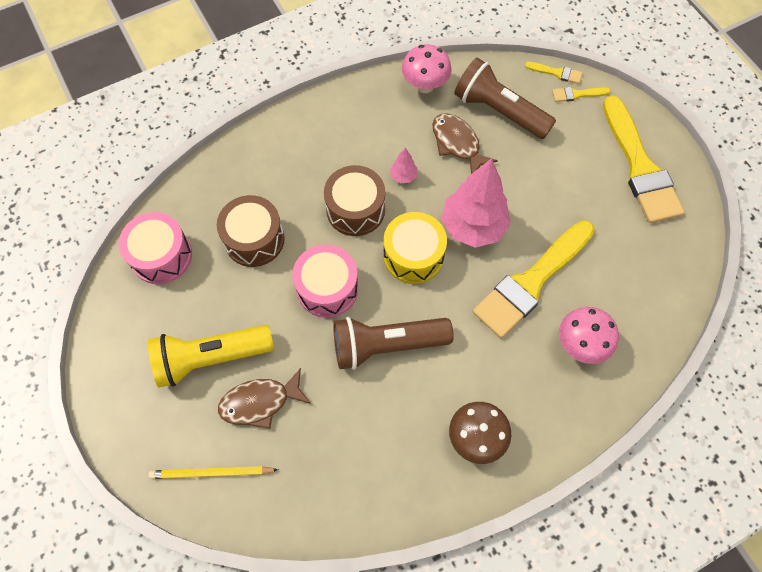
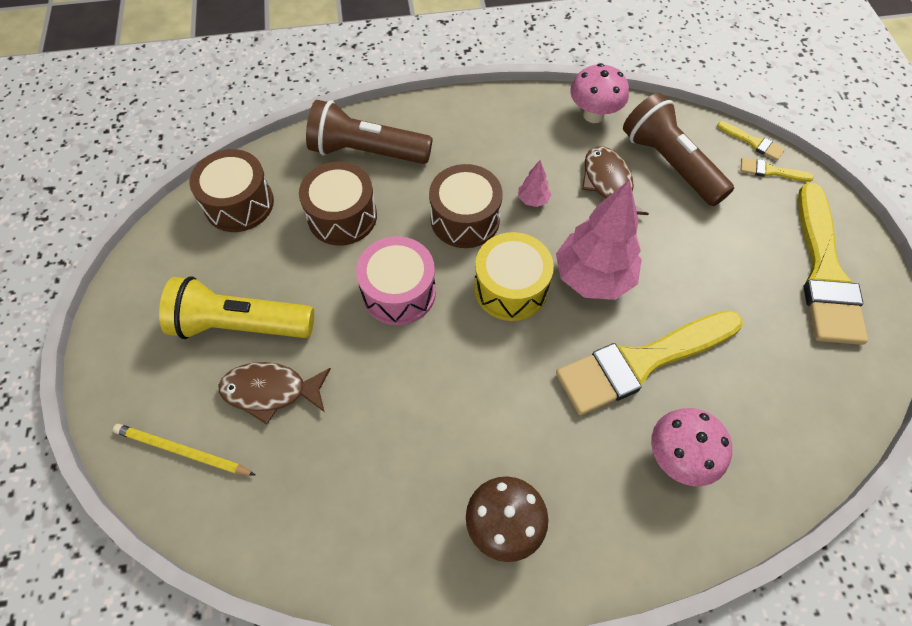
camera: 20 degrees right, 5 degrees down
pink drum [119,212,192,284] -> brown drum [190,149,274,232]
brown flashlight [333,317,454,370] -> brown flashlight moved to [306,100,433,164]

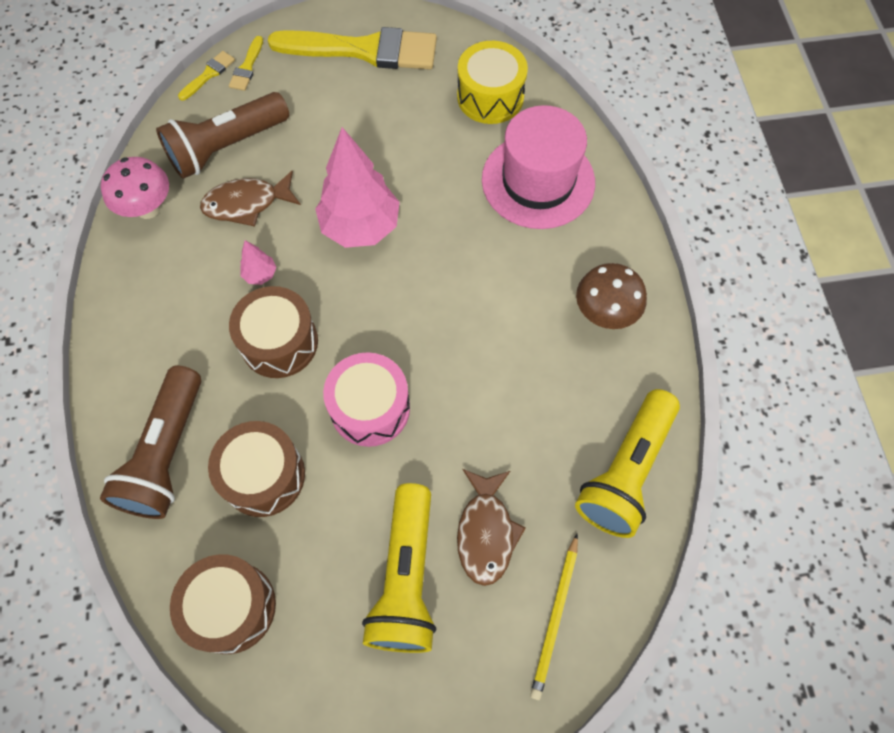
camera: 90 degrees left, 5 degrees up
yellow drum [474,232,554,321] -> yellow drum moved to [457,41,528,124]
yellow brush [556,310,743,415] -> none
pink mushroom [651,408,732,486] -> pink hat [482,105,595,229]
none -> yellow flashlight [575,389,680,538]

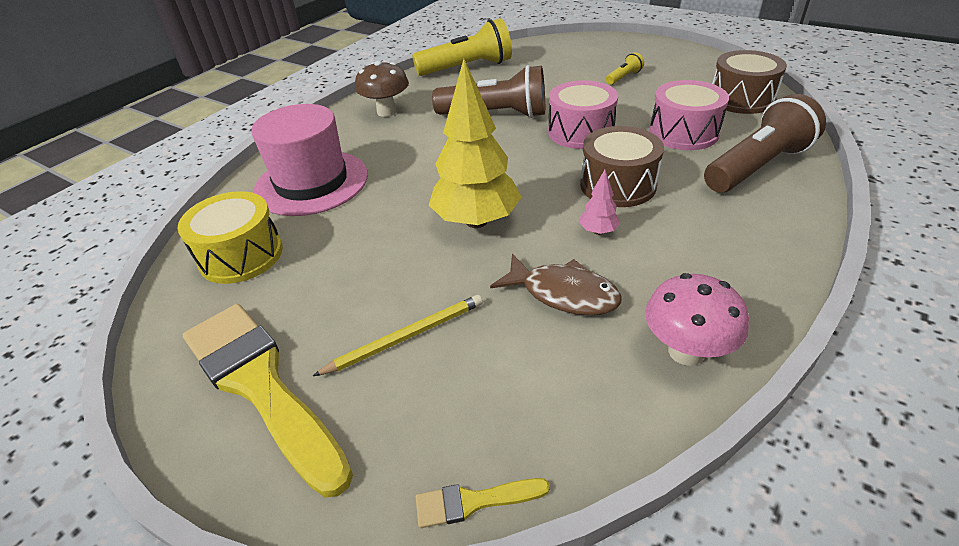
camera: 135 degrees left, 25 degrees down
brown flashlight [156,92,289,179] -> brown flashlight moved to [432,65,545,118]
brown drum [208,421,305,517] -> pink drum [649,80,729,150]
yellow brush [229,36,263,91] -> none
pink tree [315,127,400,248] -> yellow tree [429,59,522,228]
yellow flashlight [362,483,436,653] -> yellow flashlight [606,52,644,85], size x0.44
brown fish [457,469,526,586] -> none
yellow pencil [530,534,578,700] -> yellow pencil moved to [313,295,483,376]

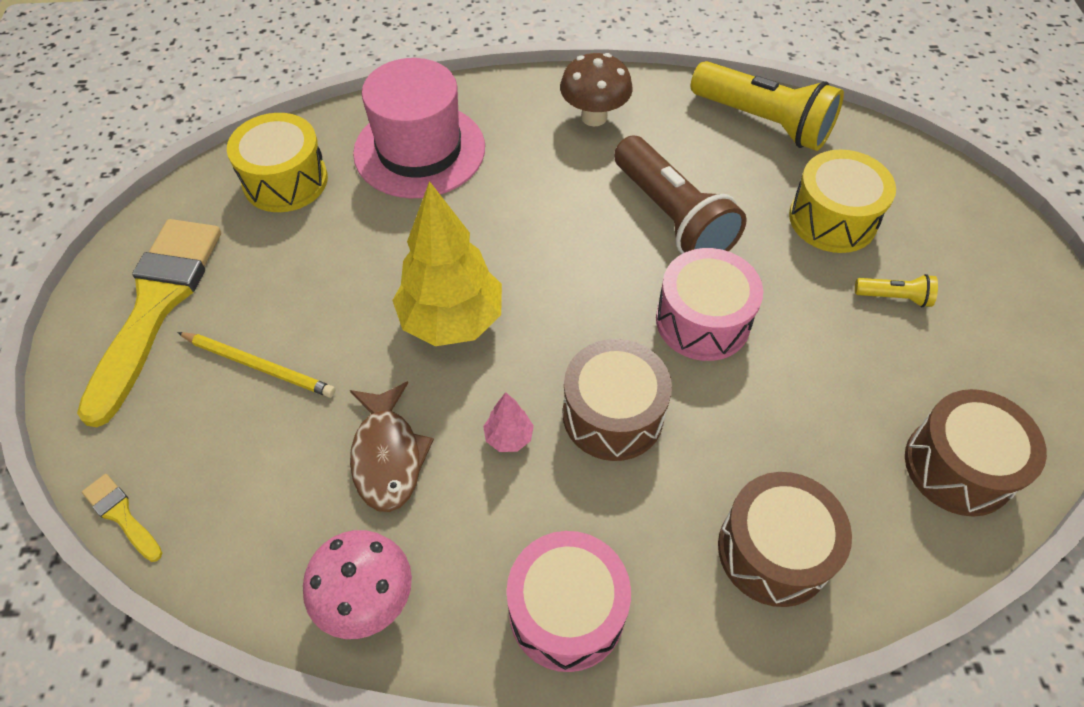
camera: 50 degrees right, 15 degrees up
pink drum [649,80,729,150] -> pink drum moved to [506,531,631,672]
brown flashlight [704,94,826,193] -> brown drum [718,472,852,607]
none -> yellow drum [789,150,896,253]

